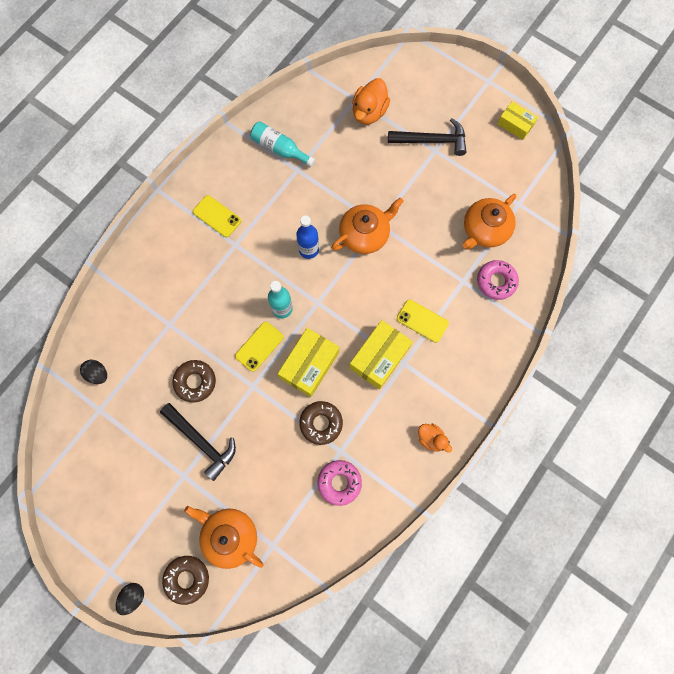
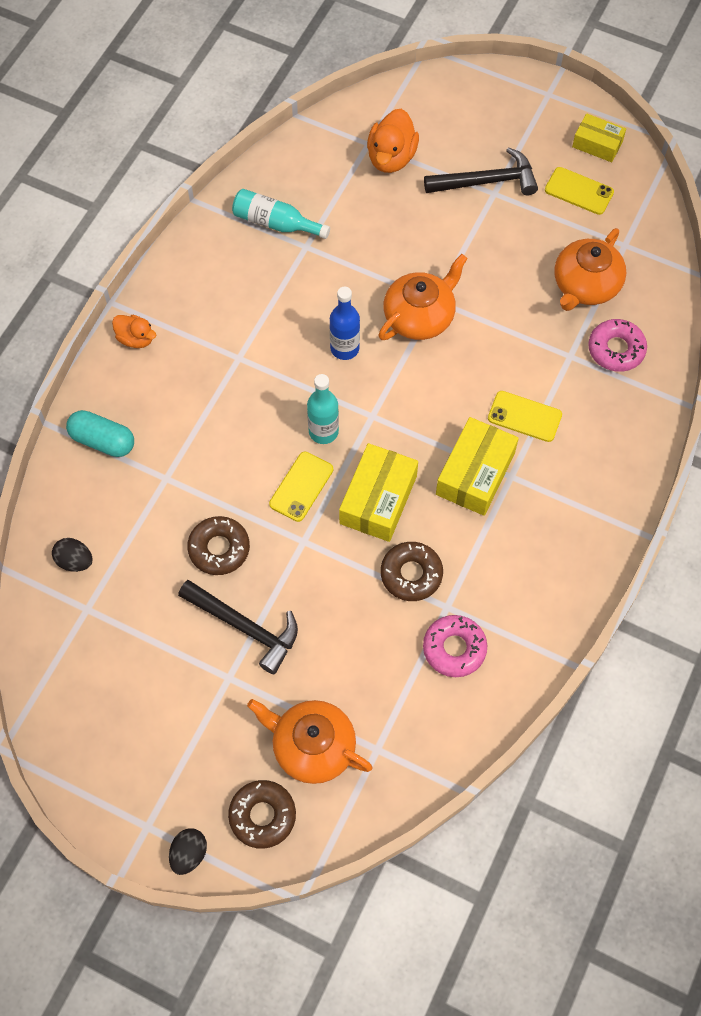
camera: 10 degrees left, 10 degrees down
yellow phone [193,195,241,237] -> yellow phone moved to [545,167,614,215]
orange duck [418,424,452,453] -> orange duck moved to [112,315,156,348]
none -> turquoise capsule [66,410,134,457]

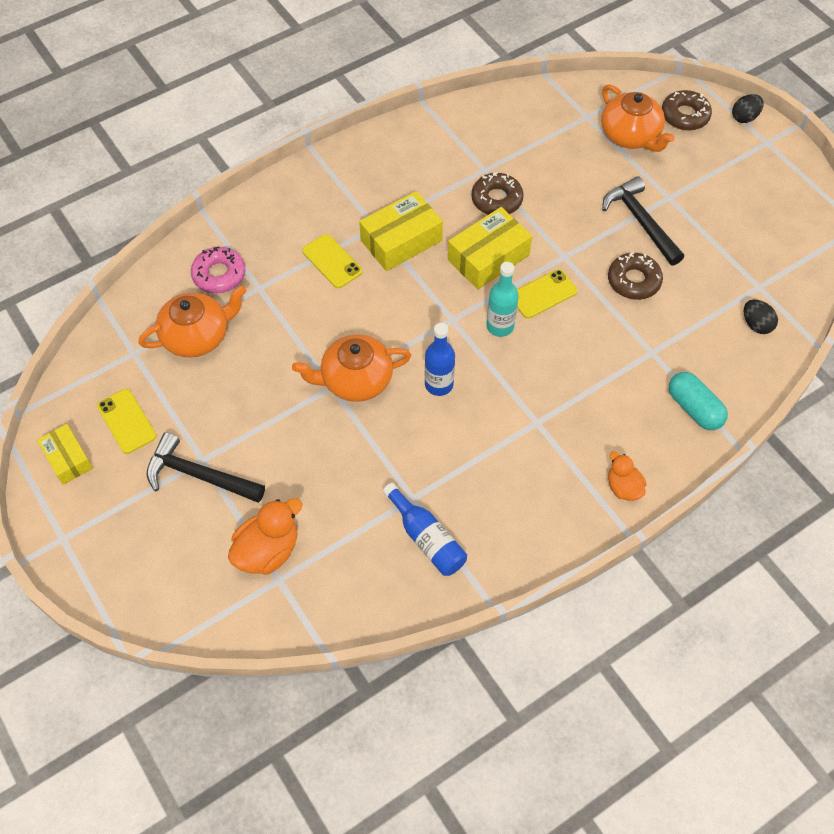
camera: 150 degrees left, 5 degrees down
turquoise bottle [232,189,330,239] -> blue bottle [383,483,467,576]
pink donut [423,615,487,677] -> none

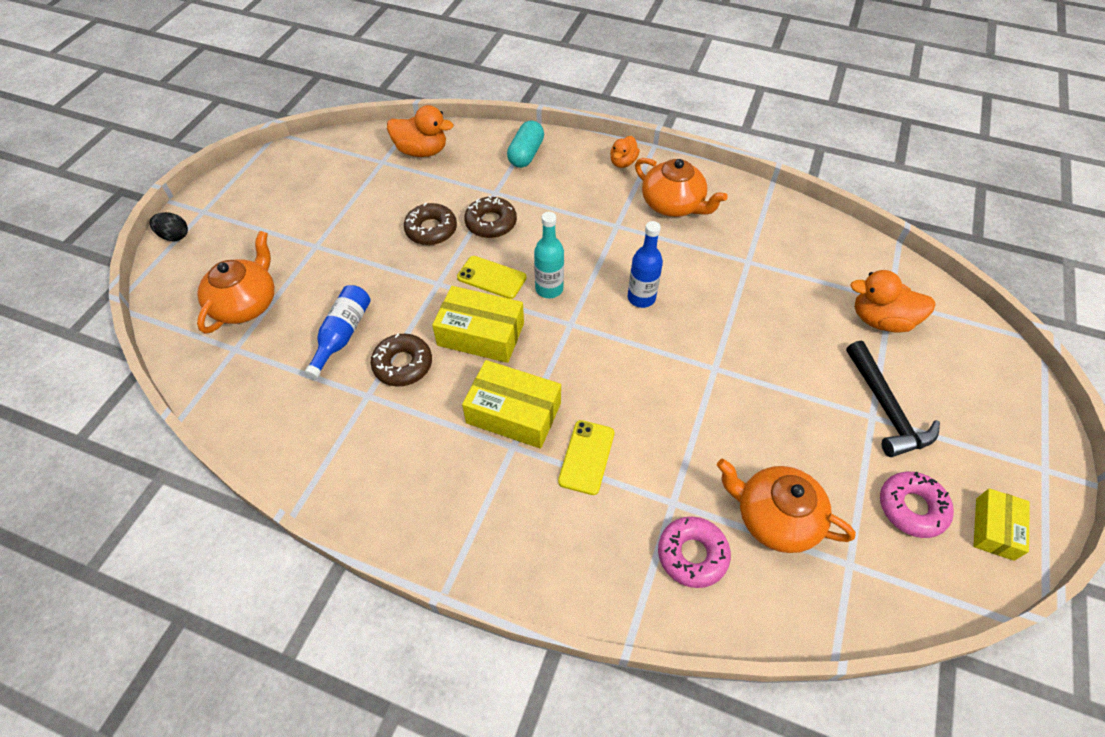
camera: 125 degrees left, 5 degrees down
yellow phone [97,389,157,454] -> pink donut [880,472,954,538]
orange teapot [292,334,411,402] -> orange teapot moved to [635,158,728,217]
blue bottle [383,483,467,576] -> blue bottle moved to [304,285,371,379]
black hammer [602,176,684,266] -> none
brown donut [662,90,712,131] -> brown donut moved to [464,196,517,238]
black egg [744,300,778,334] -> orange duck [387,105,454,157]

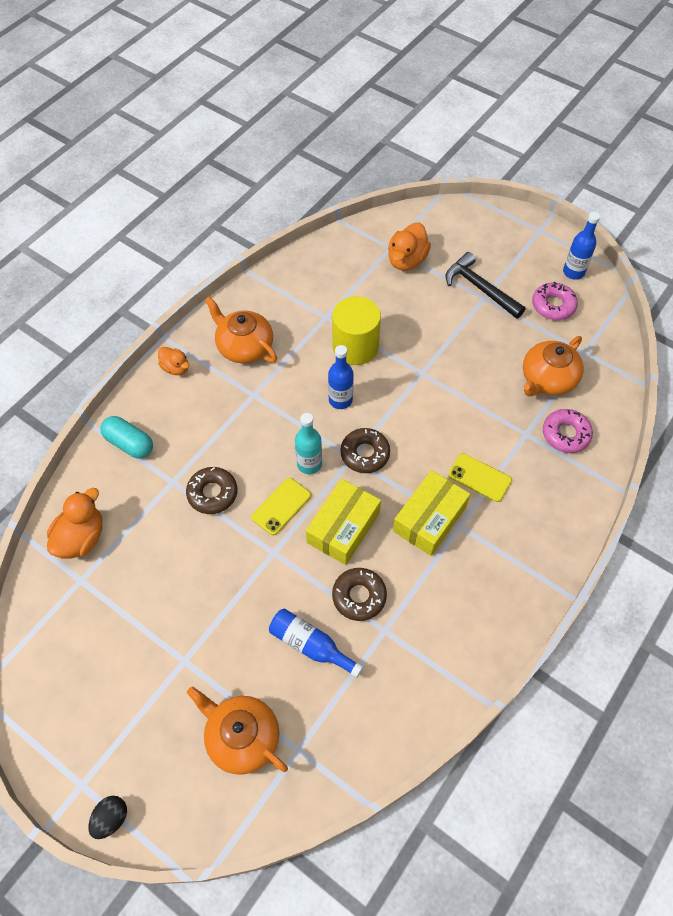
camera: 75 degrees left, 5 degrees up
brown donut [404,203,457,245] -> brown donut moved to [340,428,390,473]
orange teapot [635,158,728,217] -> orange teapot turned 105 degrees counterclockwise [205,296,277,364]
black hammer [846,341,940,457] -> black hammer turned 135 degrees counterclockwise [446,252,525,319]
yellow box [974,488,1030,561] -> blue bottle [563,212,600,280]
none -> yellow cylinder [332,296,381,365]

